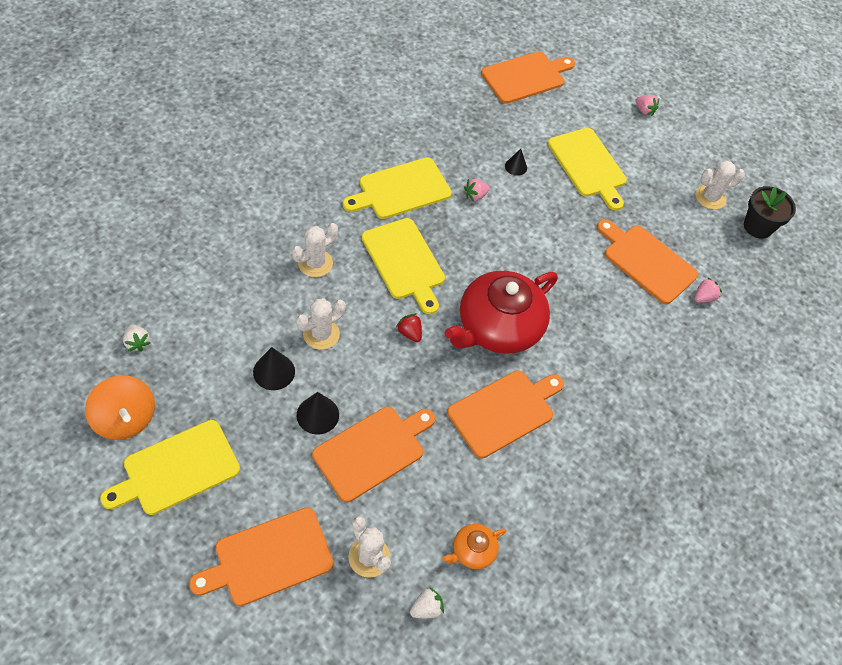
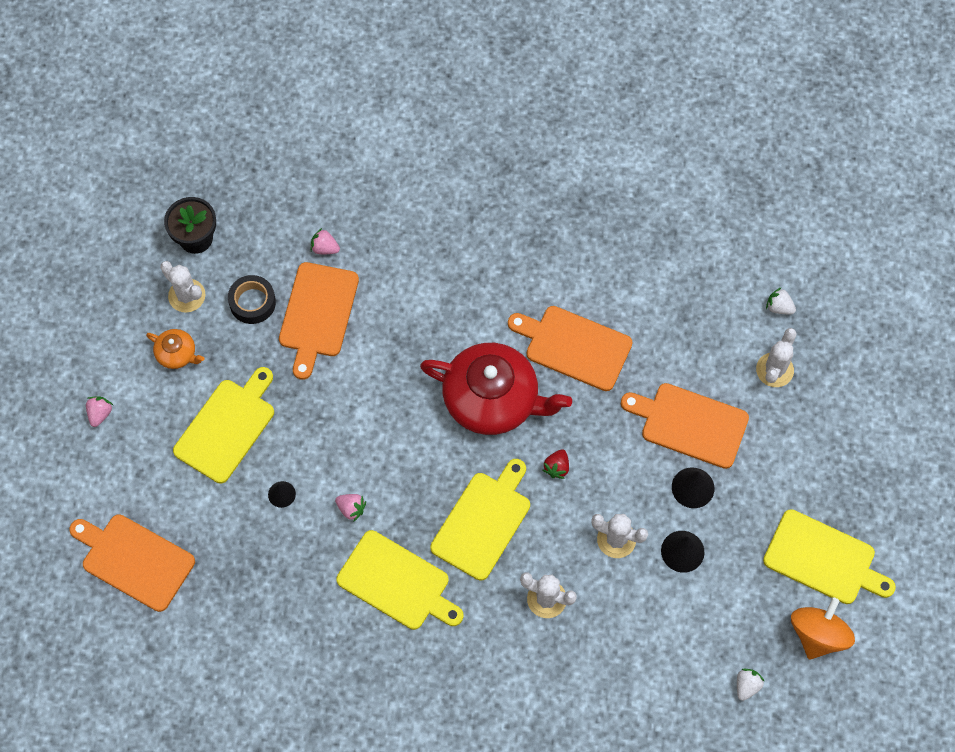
camera: 115 degrees left, 10 degrees up
orange cutting board [189,507,334,606] -> none
orange teapot [442,524,506,569] -> orange teapot moved to [146,329,204,369]
none -> black tape [228,275,276,324]

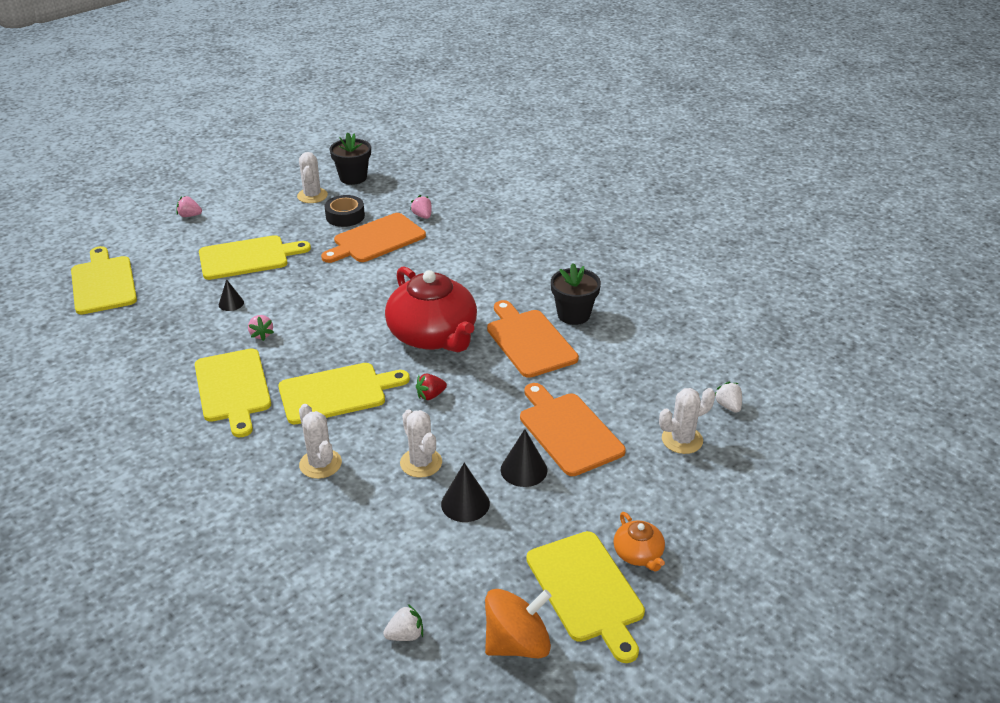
camera: 40 degrees right, 30 degrees down
orange cutting board [69,514,195,612] -> yellow cutting board [71,246,137,315]
pink strawberry [86,397,113,427] -> pink strawberry turned 135 degrees counterclockwise [176,196,202,217]
orange teapot [146,329,204,369] -> orange teapot moved to [613,512,665,572]
none -> black flower pot [551,263,601,325]

